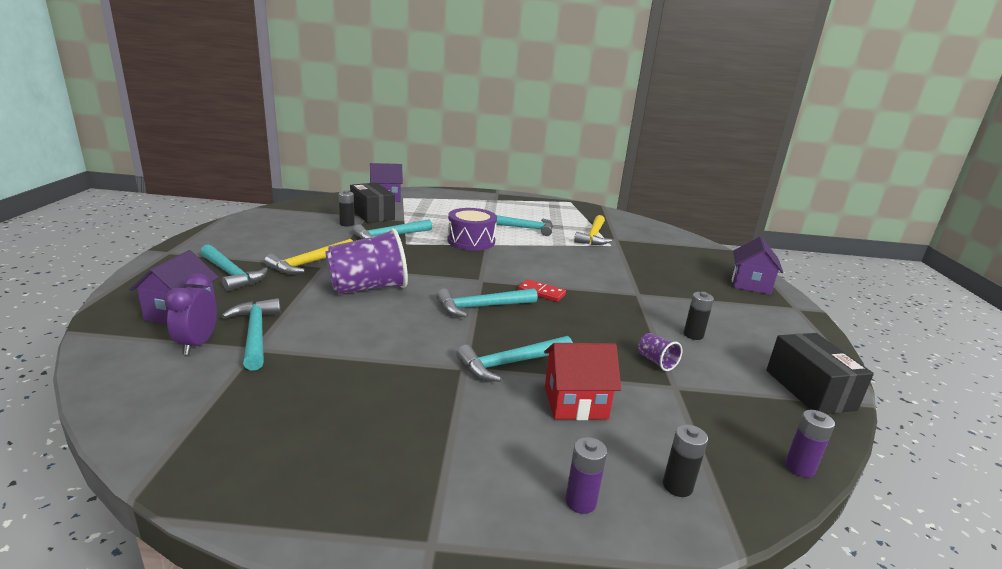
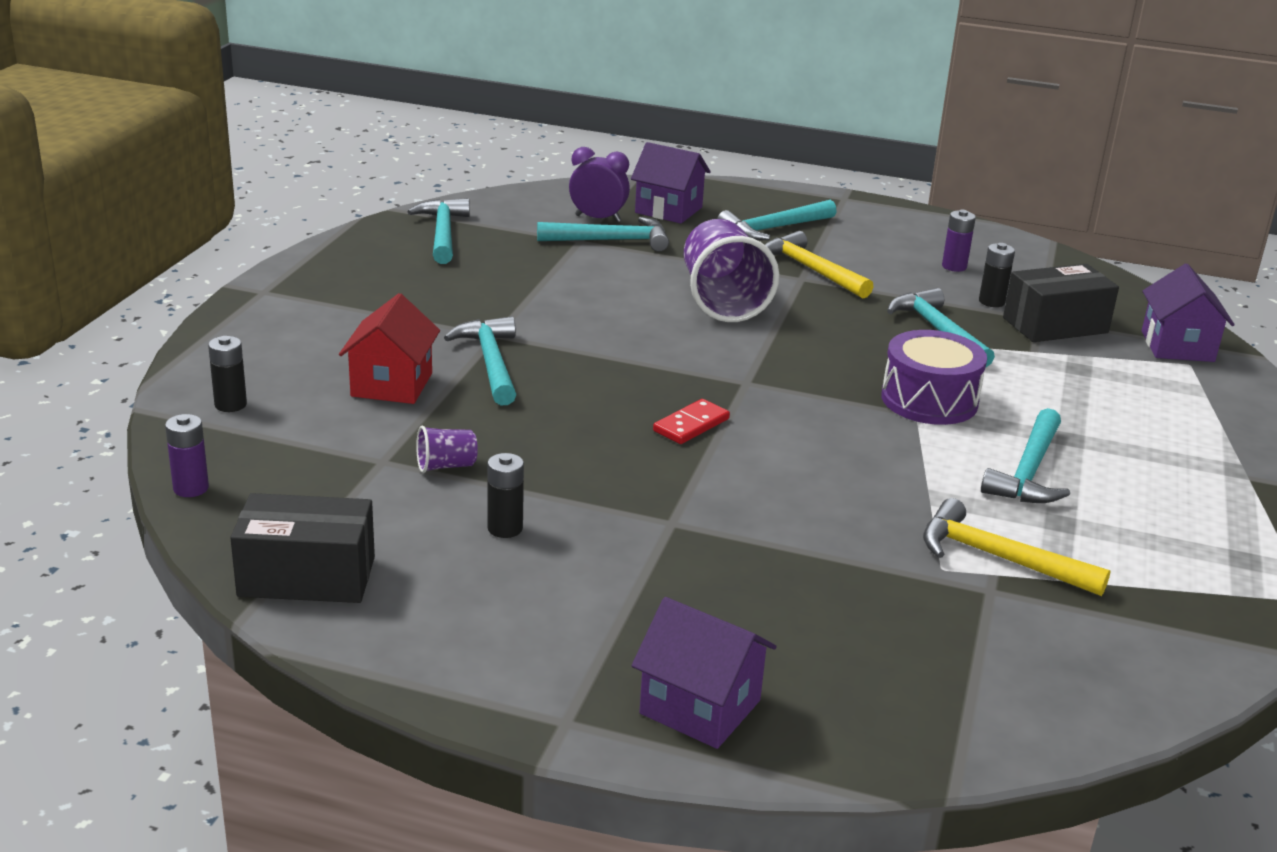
camera: 105 degrees right, 5 degrees up
turquoise hammer [436,288,538,318] -> turquoise hammer moved to [408,198,470,264]
purple battery [565,437,607,514] -> purple battery moved to [942,210,976,272]

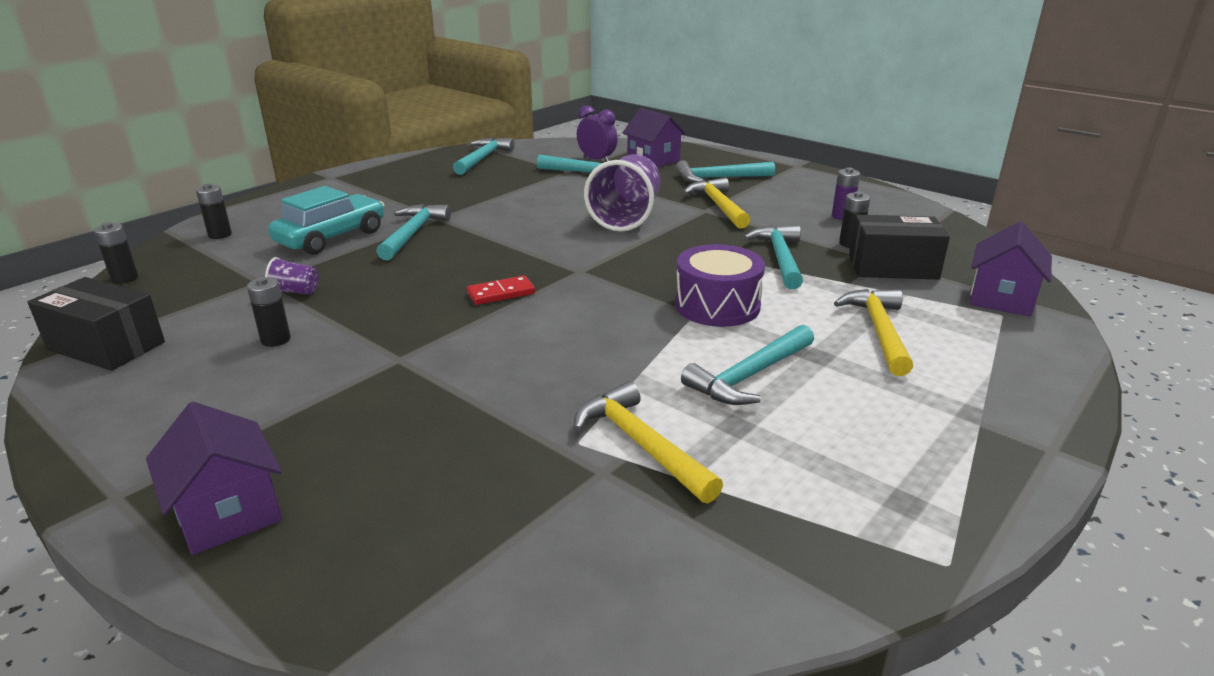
camera: 25 degrees right, 0 degrees up
purple battery [165,414,209,497] -> black battery [94,222,139,284]
red house [339,293,440,404] -> turquoise car [268,186,384,255]
none -> yellow hammer [834,289,913,376]

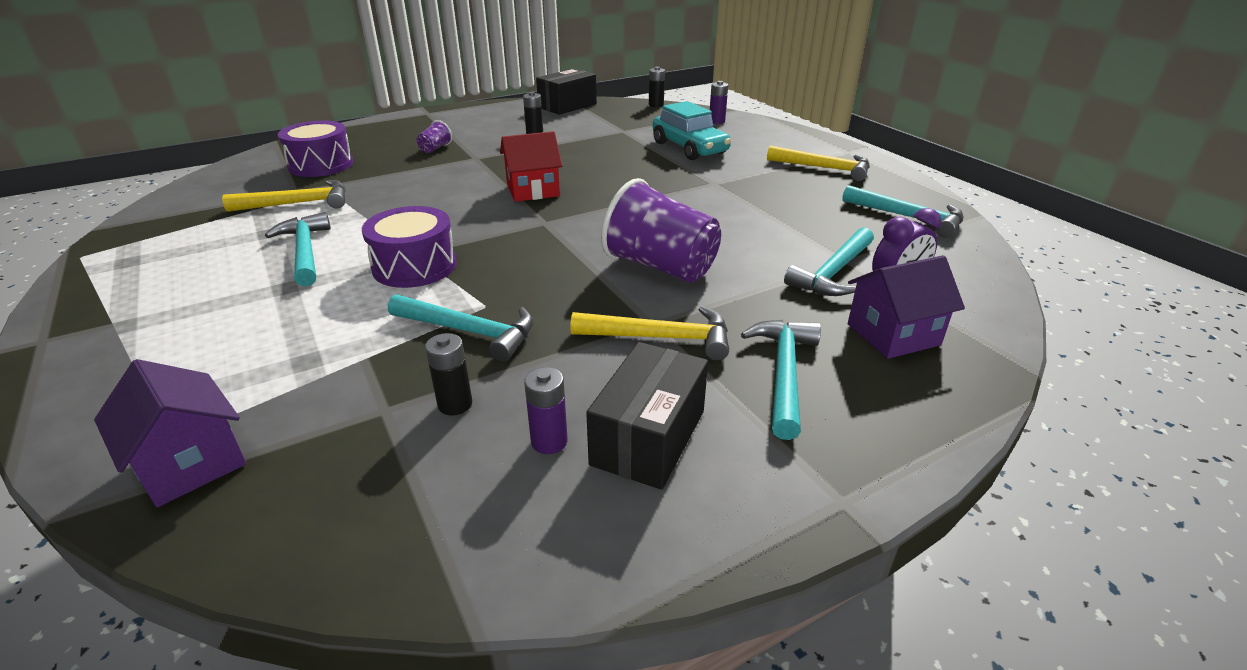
camera: 110 degrees right, 5 degrees up
purple house [146,402,282,555] -> none
black battery [196,184,232,239] -> purple battery [710,81,728,124]
purple cup [265,257,318,294] -> purple cup moved to [417,120,452,153]
turquoise hammer [376,204,451,260] -> none
red domino [467,275,535,305] -> red house [500,131,562,202]
yellow hammer [834,289,913,376] -> yellow hammer moved to [767,146,870,181]
black box [849,215,950,280] -> black box moved to [586,342,708,490]
none -> purple drum [278,121,353,177]

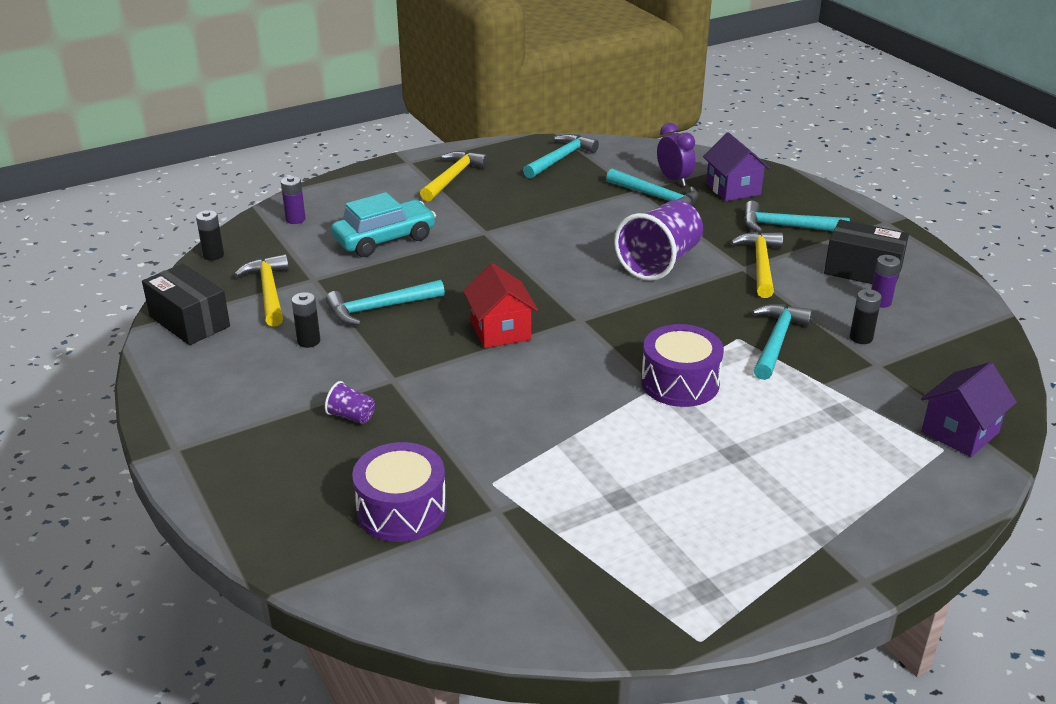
camera: 90 degrees left, 0 degrees up
yellow hammer [222,180,346,212] -> yellow hammer moved to [234,254,289,327]
turquoise hammer [265,212,331,287] -> turquoise hammer moved to [326,280,445,325]

